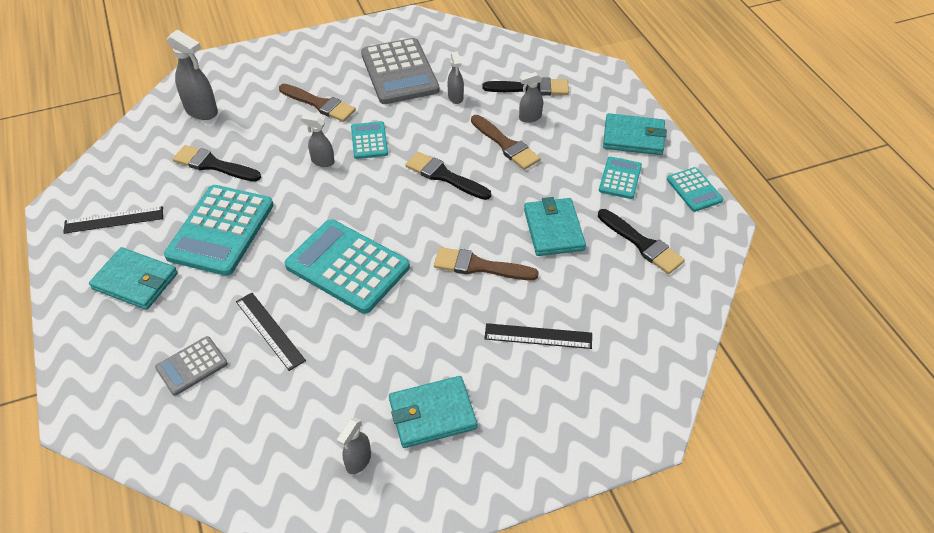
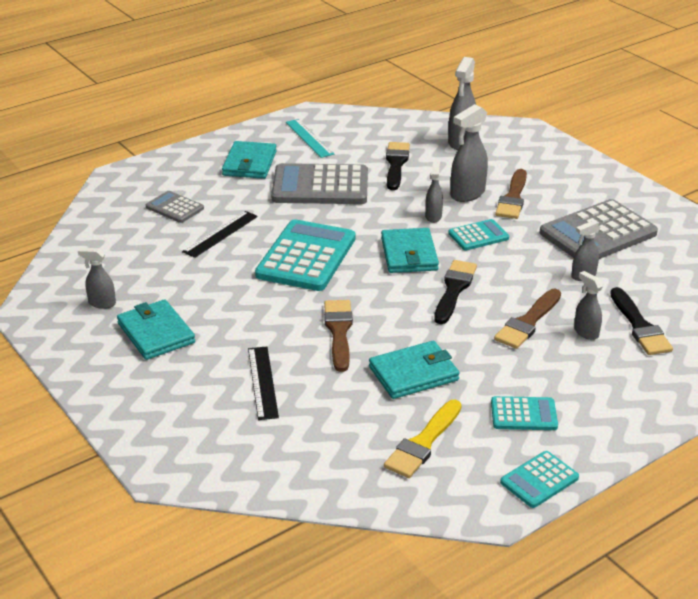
camera: 75 degrees right, 15 degrees down
black ruler [63,206,163,234] -> turquoise ruler [286,119,334,158]
turquoise calculator [164,185,274,276] -> grey calculator [271,163,368,204]
black brush [598,209,685,274] -> yellow brush [384,400,462,478]
turquoise wallet [603,113,667,155] -> turquoise wallet moved to [381,228,439,273]
none -> grey spray bottle [451,104,488,202]

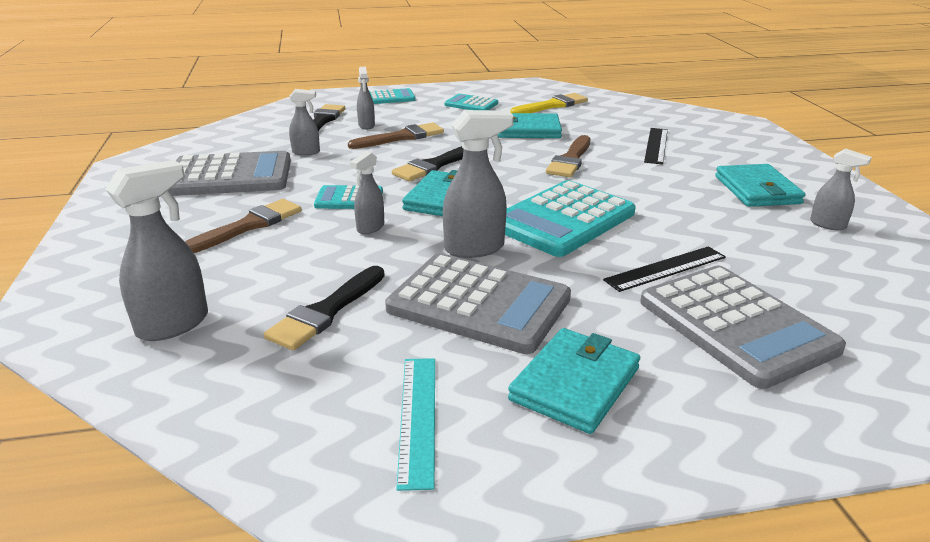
camera: 155 degrees left, 5 degrees down
grey calculator [146,191,204,223] -> grey calculator [640,266,846,389], size x1.93
grey spray bottle [451,104,488,202] -> grey spray bottle moved to [443,110,513,258]
turquoise calculator [500,451,579,508] -> turquoise calculator moved to [369,88,416,104]

